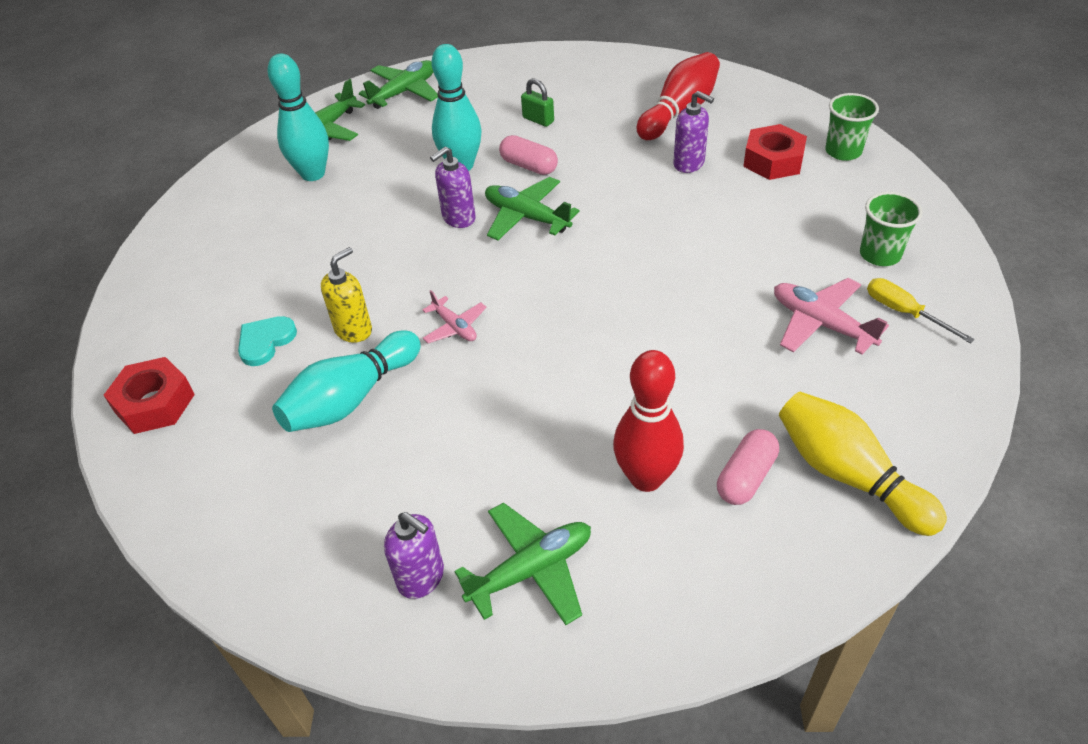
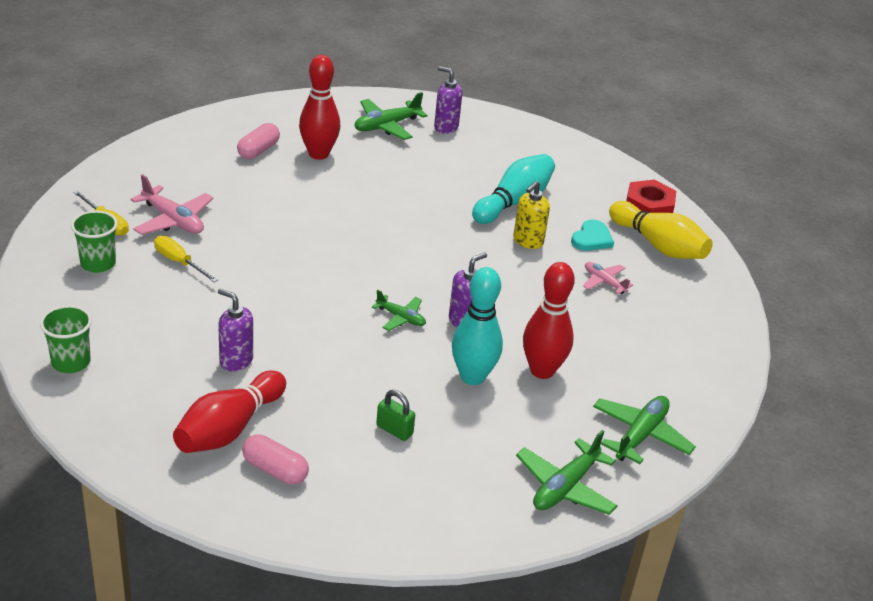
camera: 170 degrees right, 10 degrees down
turquoise bowling pin [267,54,329,181] -> none
pink plane [423,290,487,343] -> pink plane moved to [583,262,633,294]
green plane [485,177,579,240] -> green plane [372,290,426,331], size x0.61
pink capsule [499,135,558,175] -> pink capsule moved to [242,434,309,485]
red nut [743,124,807,180] -> none
yellow bowling pin [779,392,947,536] -> yellow bowling pin moved to [609,201,713,259]
none -> yellow screwdriver [154,235,218,282]
none -> red bowling pin [523,262,575,379]

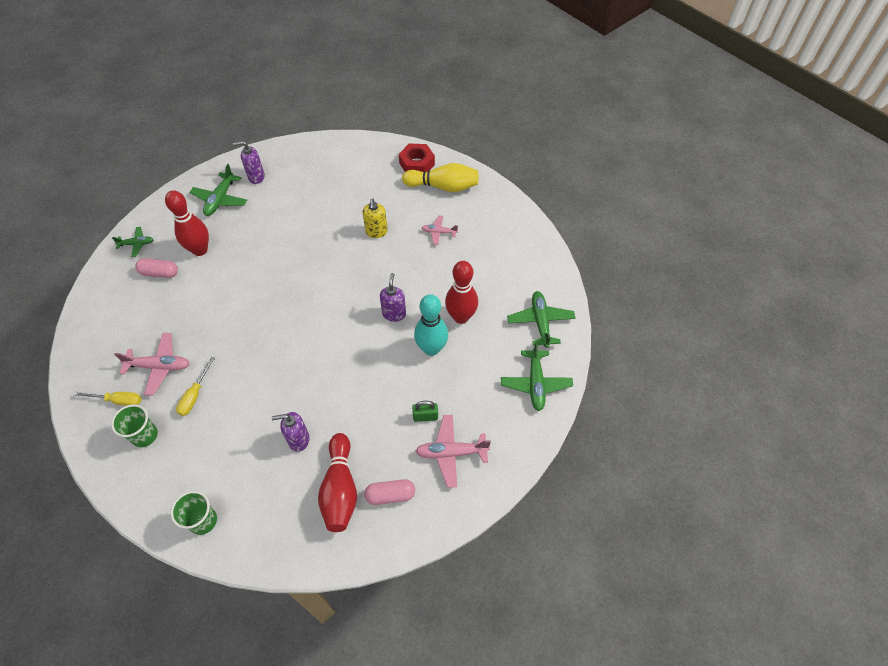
camera: 35 degrees left, 20 degrees up
yellow screwdriver [154,235,218,282] -> yellow screwdriver turned 75 degrees counterclockwise [176,357,215,416]
pink capsule [237,123,280,159] -> pink capsule turned 75 degrees counterclockwise [135,258,178,278]
green plane [372,290,426,331] -> green plane moved to [112,227,154,257]
turquoise bowling pin [472,154,555,224] -> none
turquoise heart [571,220,614,251] -> none
none -> pink plane [415,415,491,488]

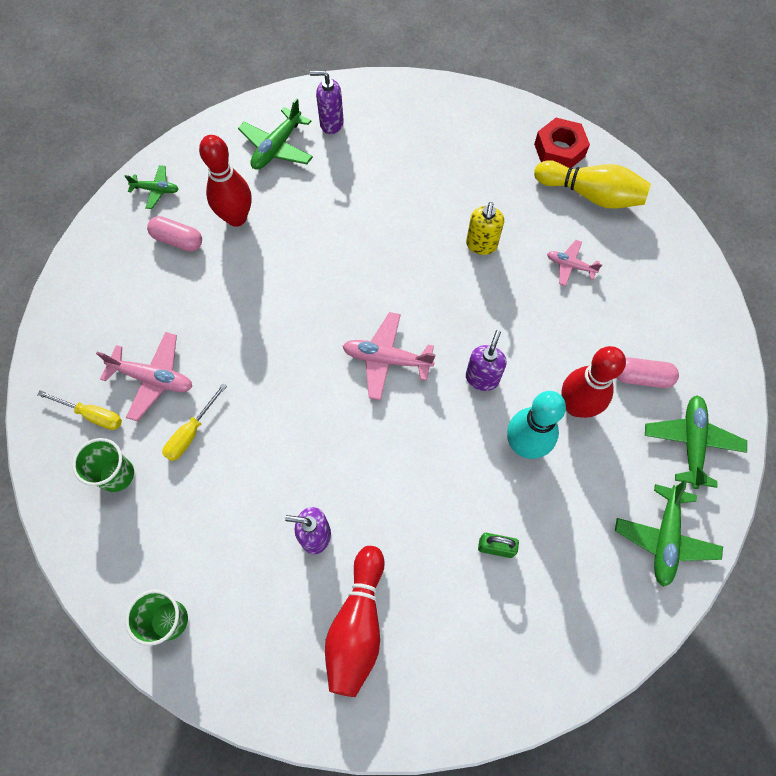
camera: 15 degrees right, 10 degrees up
pink capsule [364,479,415,505] -> pink capsule moved to [616,357,679,388]
pink plane [415,415,491,488] -> pink plane moved to [342,312,436,401]

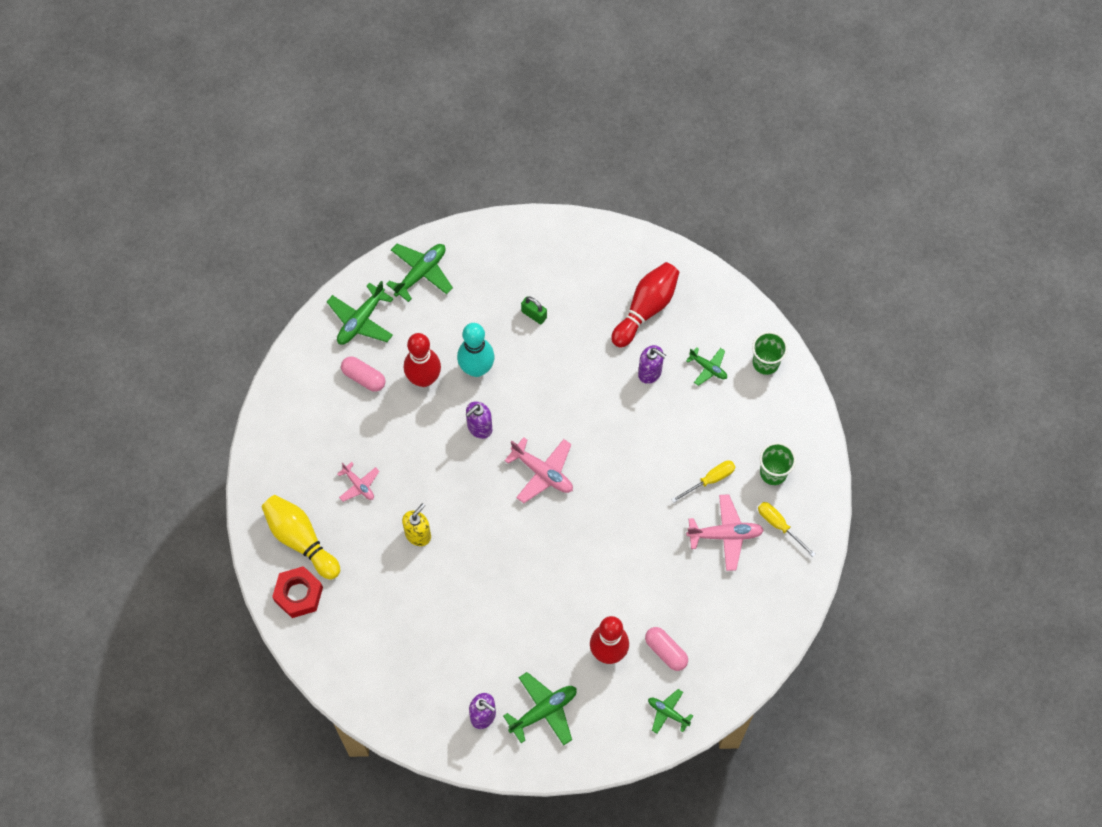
camera: 155 degrees left, 0 degrees up
pink plane [96,332,192,421] -> pink plane turned 135 degrees clockwise [686,494,764,571]
none -> green plane [686,347,727,386]

